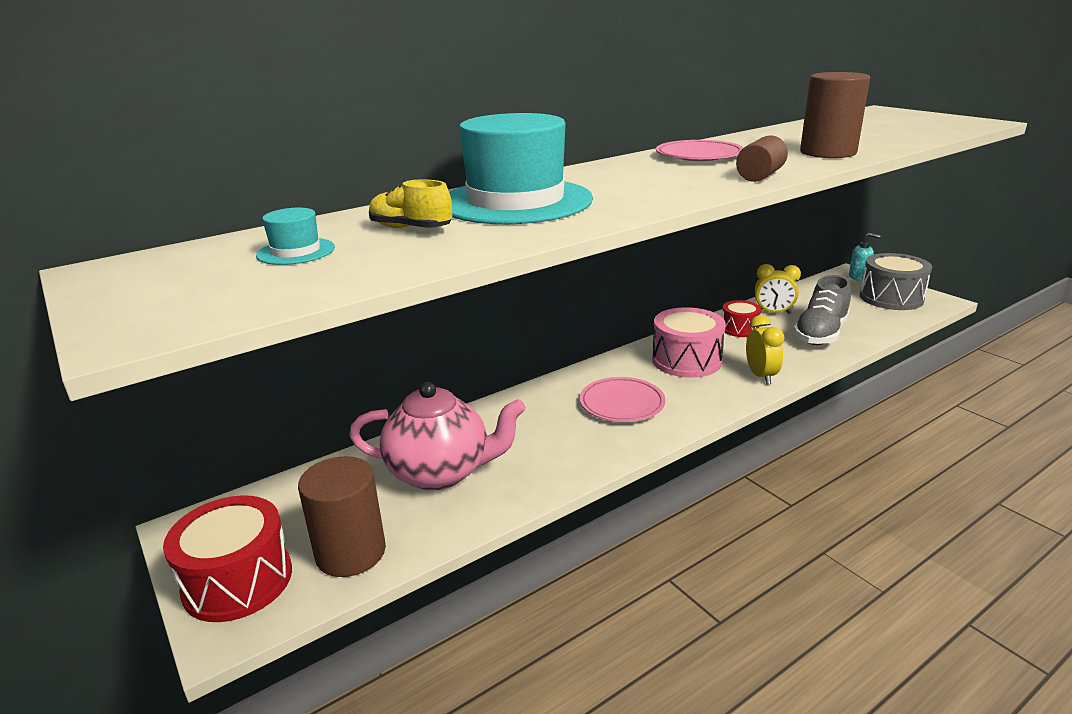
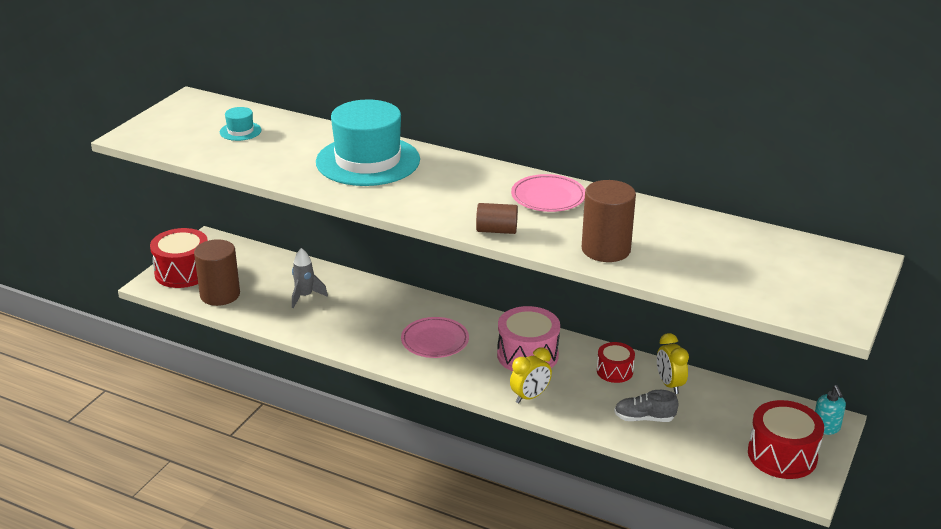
camera: 60 degrees right, 5 degrees up
pink teapot [349,382,526,490] -> grey rocket [292,248,328,308]
yellow shoe [369,179,452,228] -> none
grey shoe [793,275,851,345] -> grey shoe [614,390,678,422], size x0.63
grey drum [860,253,932,310] -> red drum [748,400,824,479]

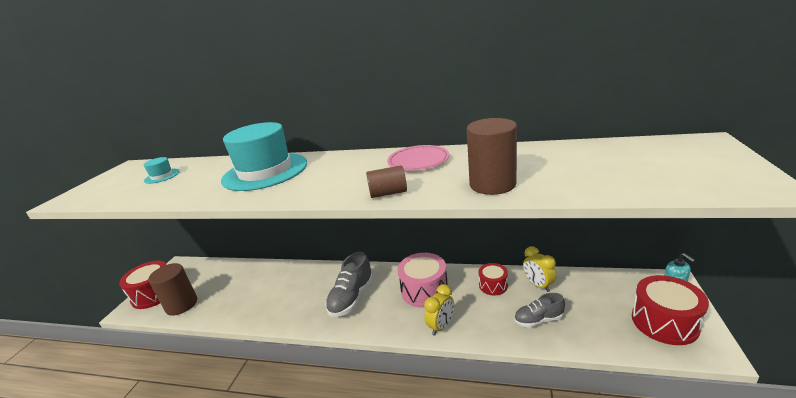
camera: 10 degrees left, 5 degrees down
grey rocket [292,248,328,308] -> none
pink plate [401,317,469,358] -> grey shoe [325,252,373,317]

